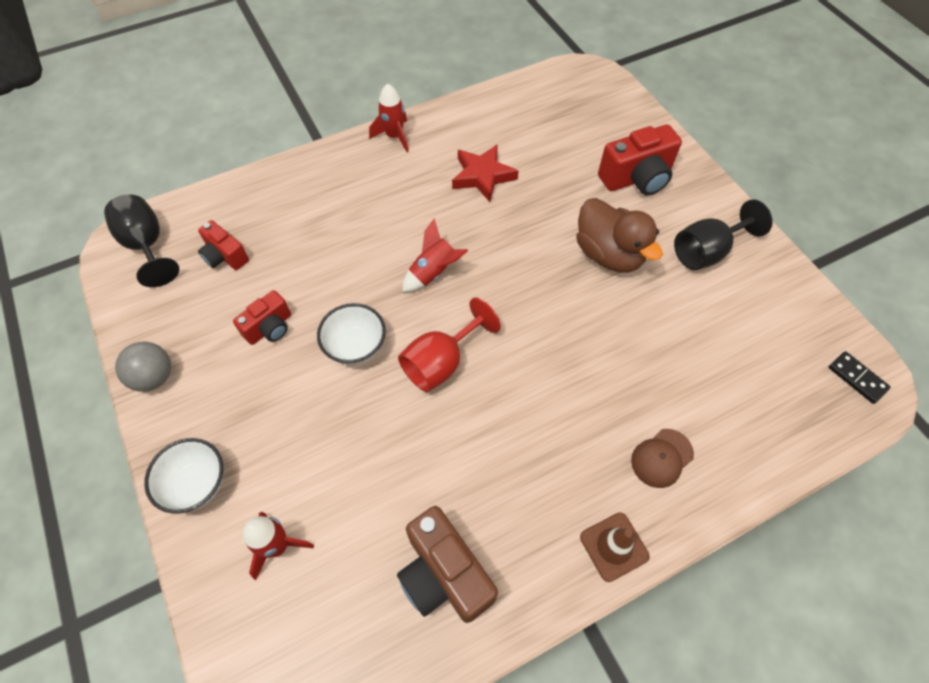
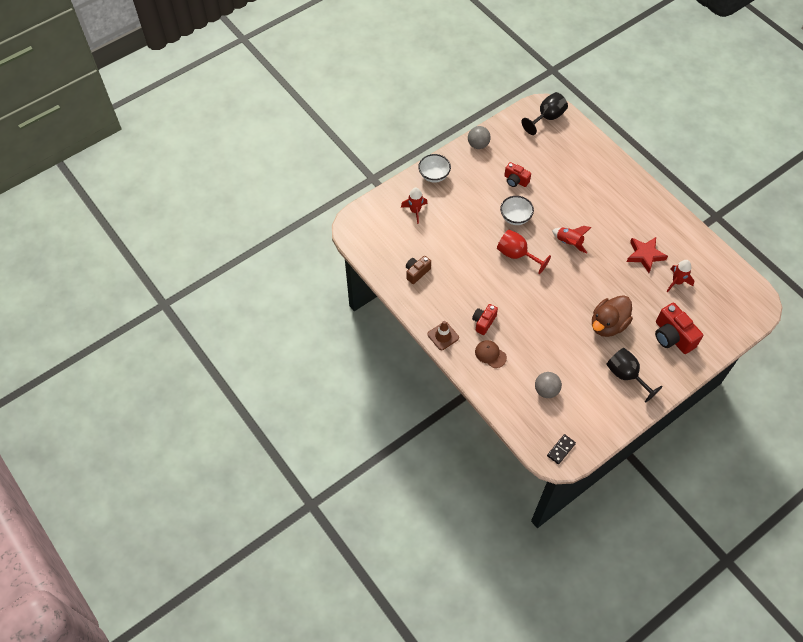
camera: 80 degrees right, 0 degrees up
red camera [198,220,249,270] -> red camera moved to [472,304,498,335]
red rocket [369,84,409,152] -> red rocket moved to [667,260,694,292]
brown camera [397,506,498,623] -> brown camera [406,256,431,284], size x0.61
none -> grey ball [535,372,562,398]

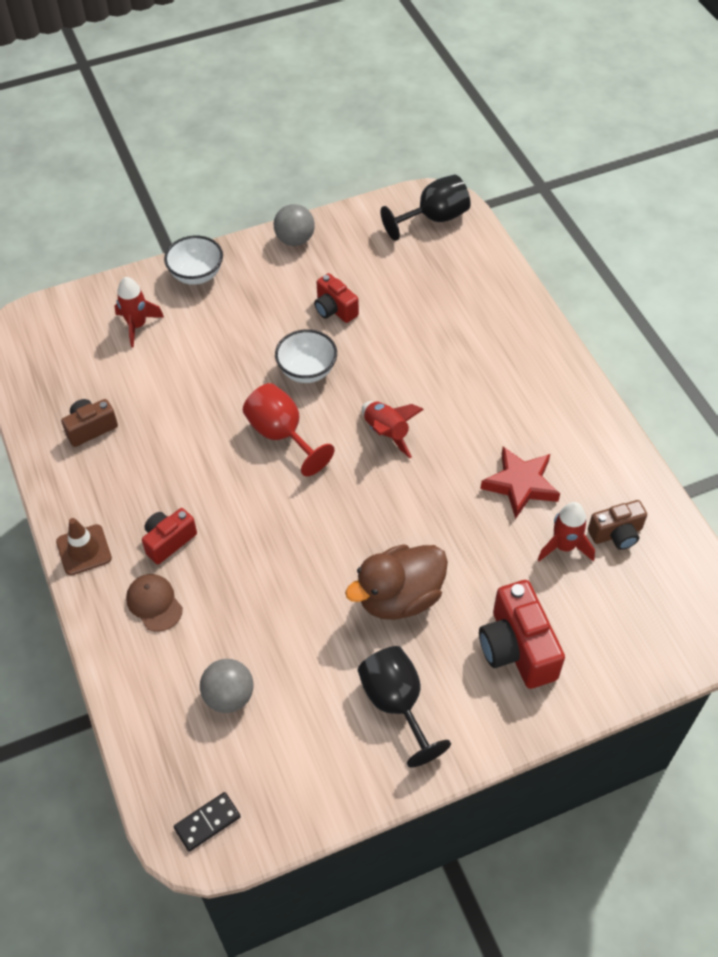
camera: 15 degrees right, 5 degrees down
none -> brown camera [588,500,647,550]

